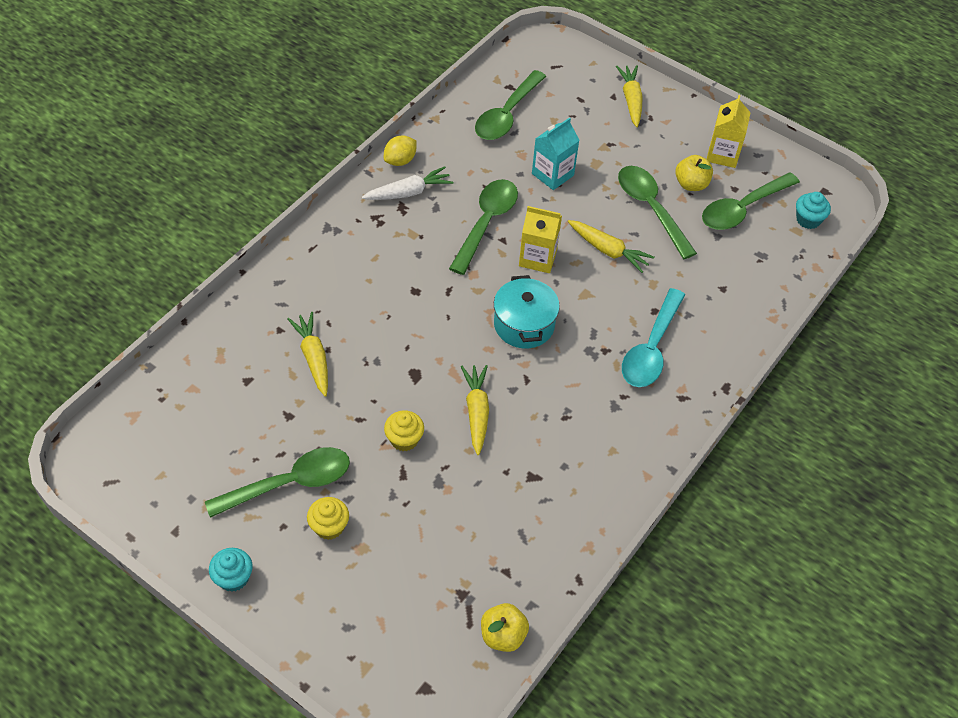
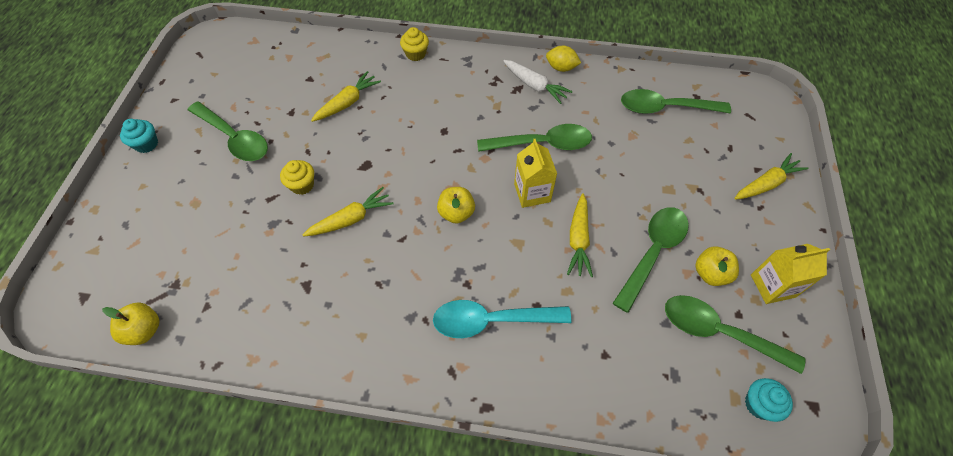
camera: 65 degrees right, 5 degrees up
yellow cupcake [307,497,349,540] -> yellow cupcake moved to [400,27,429,61]
turquoise pot [494,275,560,348] -> yellow apple [437,187,475,224]
turquoise carton [532,117,580,190] -> none

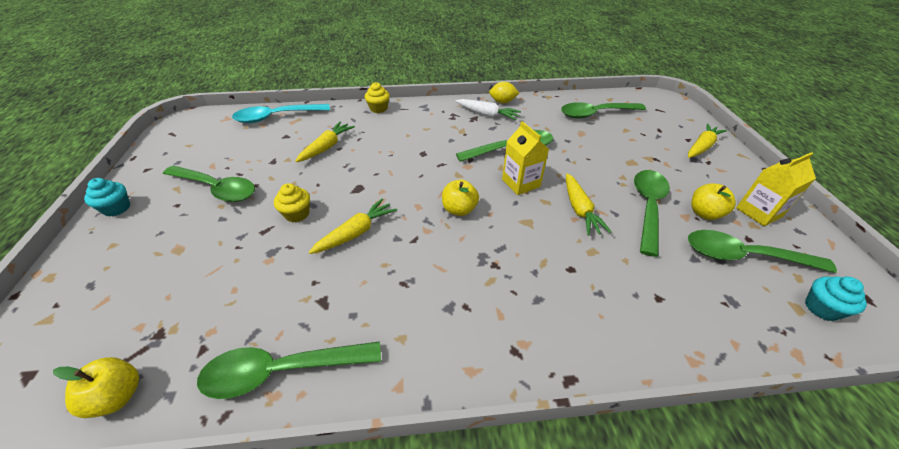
camera: 15 degrees left, 15 degrees down
turquoise spoon [433,300,572,338] -> turquoise spoon moved to [232,104,330,123]
none -> green spoon [197,341,381,399]

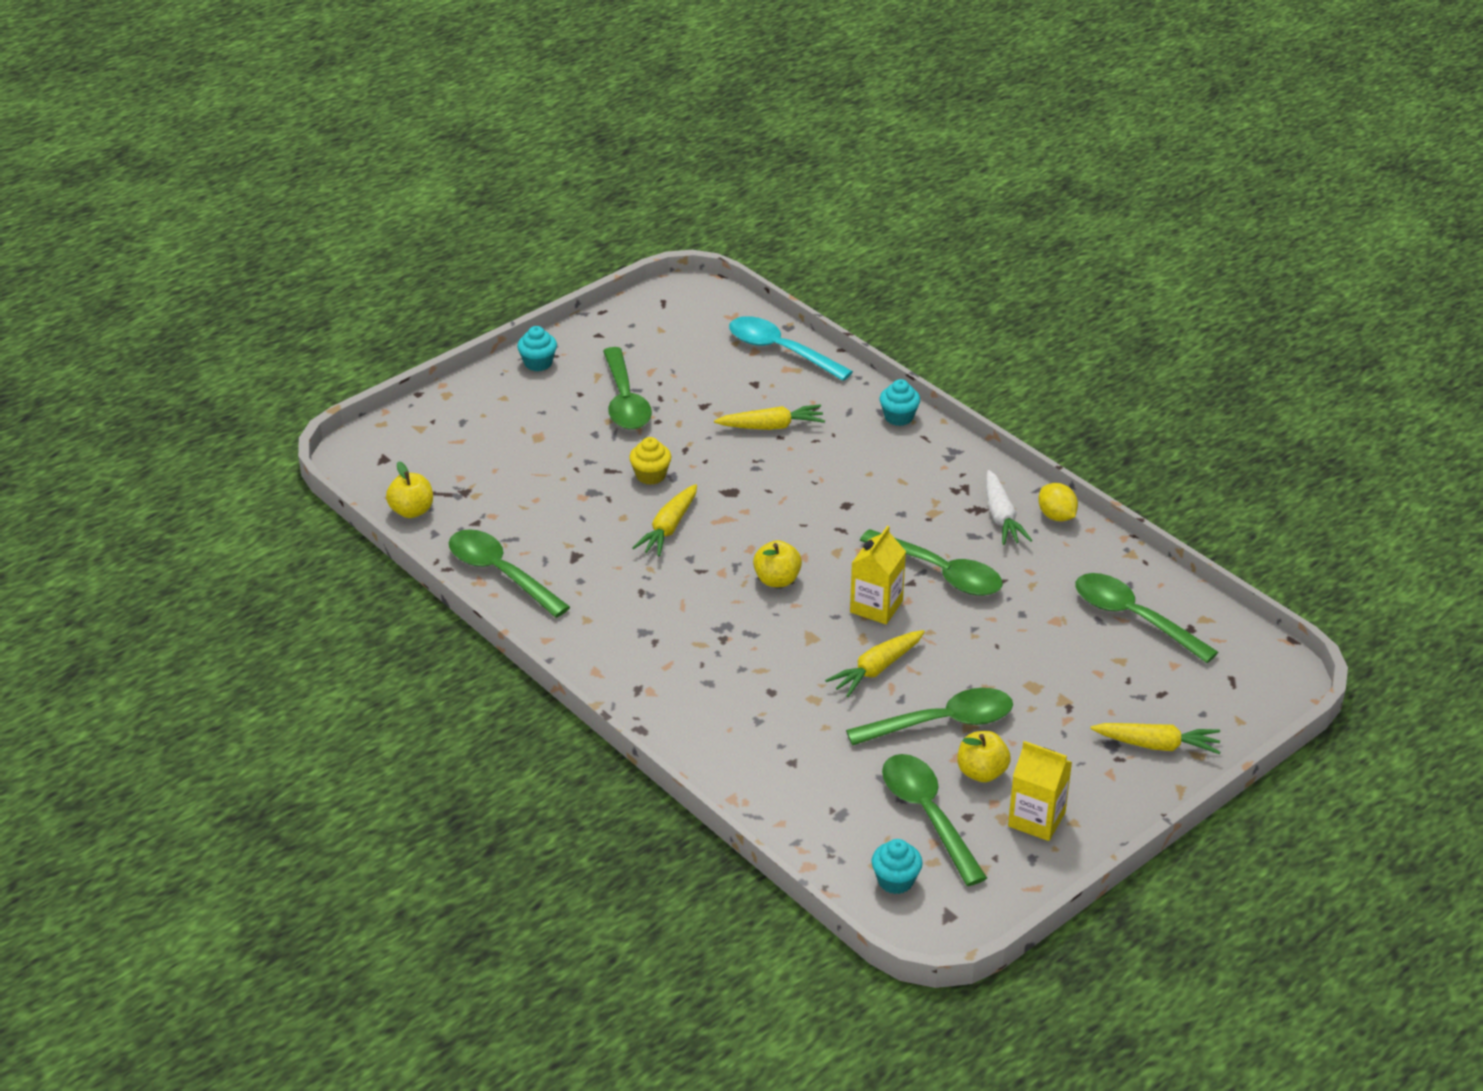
camera: 55 degrees right, 5 degrees down
yellow carrot [309,198,397,254] -> yellow carrot turned 105 degrees clockwise [632,484,697,557]
yellow cupcake [365,82,390,113] -> turquoise cupcake [880,379,920,426]

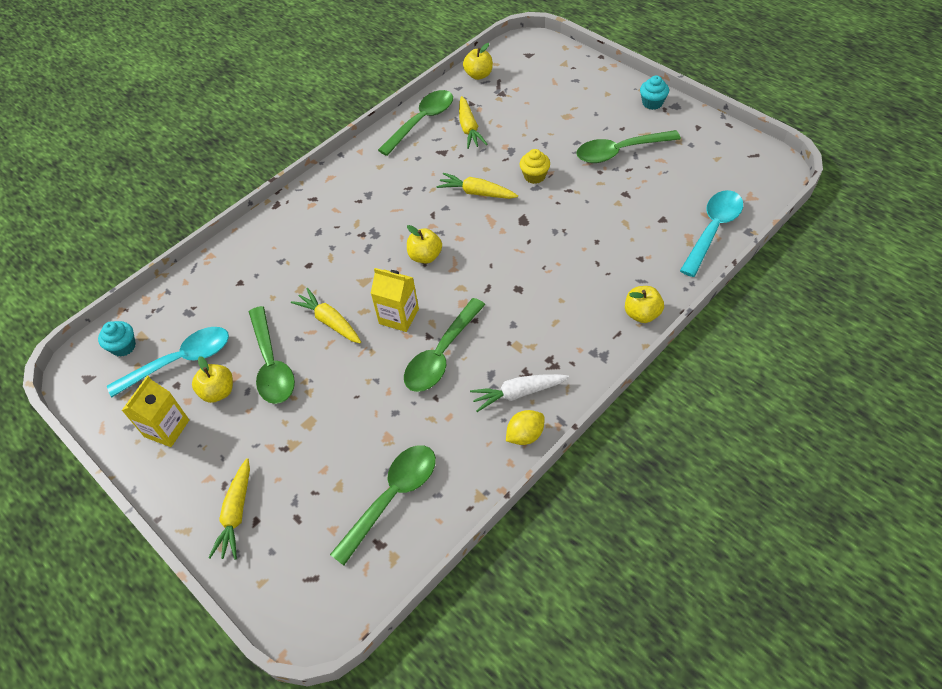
camera: 90 degrees right, 15 degrees up
yellow carrot [714,404,825,430] -> yellow carrot moved to [459,96,487,149]
turquoise cupcake [880,379,920,426] -> yellow apple [625,286,664,323]
green spoon [882,754,987,886] -> turquoise spoon [107,327,229,397]

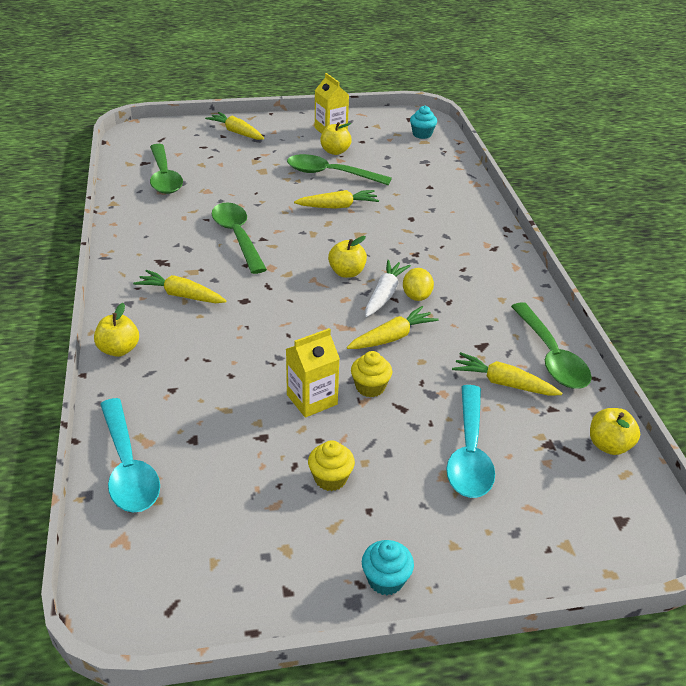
camera: 120 degrees right, 15 degrees down
turquoise spoon [107,327,229,397] -> turquoise spoon moved to [446,385,495,498]
yellow carton [371,268,419,332] -> yellow carton moved to [286,328,340,418]
white carrot [470,374,569,412] -> white carrot moved to [365,260,411,317]
yellow lemon [506,410,545,445] -> yellow lemon moved to [403,268,434,301]
green spoon [576,130,681,163] -> yellow cupcake [308,440,355,491]
none -> yellow carrot [133,270,227,303]

